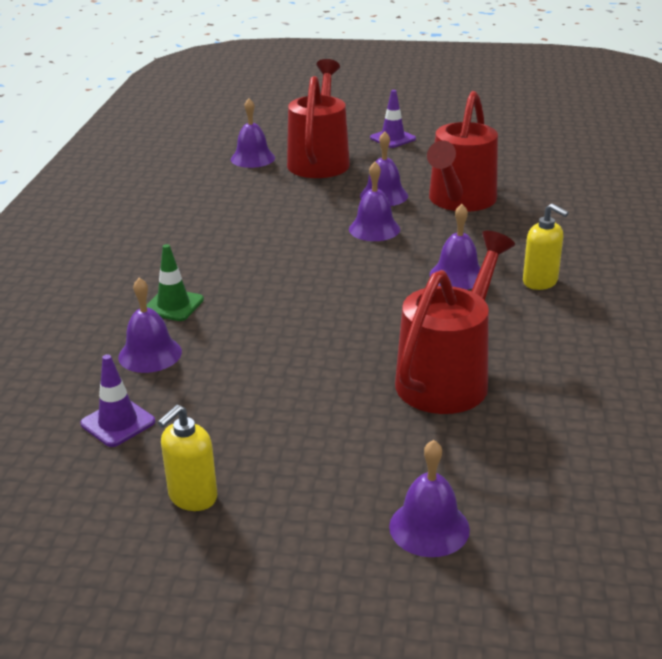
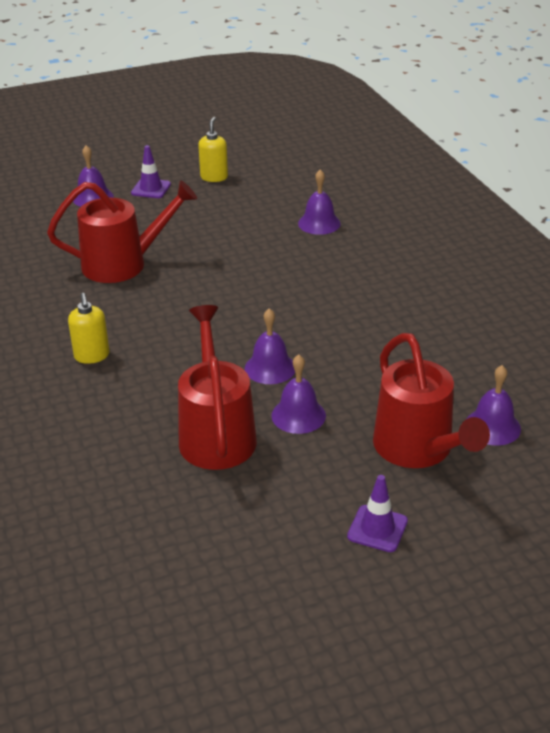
camera: 150 degrees right, 5 degrees up
purple traffic cone [80,354,155,447] -> purple traffic cone moved to [131,145,171,198]
green traffic cone [147,244,204,321] -> none
red watering can [395,231,515,414] -> red watering can turned 105 degrees counterclockwise [47,180,197,283]
purple bell [430,204,481,290] -> none
yellow soap dispenser [523,203,569,290] -> yellow soap dispenser turned 120 degrees counterclockwise [68,293,109,364]

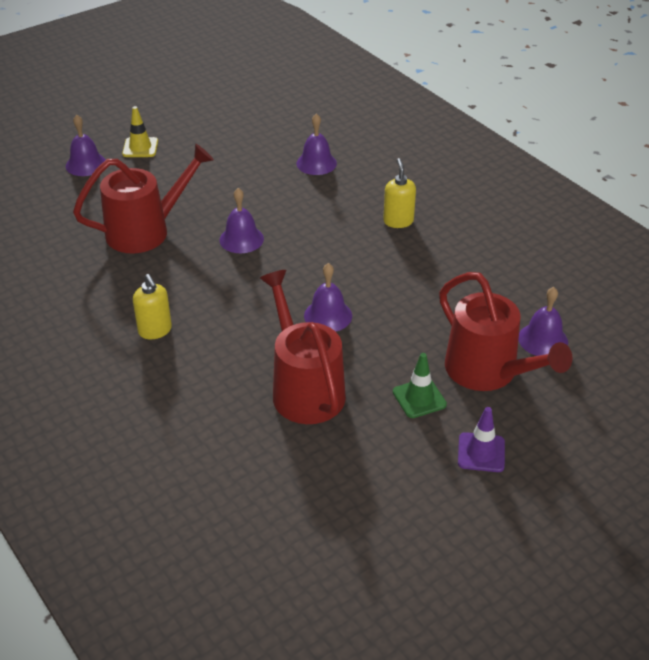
camera: 15 degrees left, 5 degrees up
purple traffic cone [131,145,171,198] -> yellow traffic cone [122,106,158,157]
yellow soap dispenser [198,117,228,182] -> yellow soap dispenser moved to [383,158,416,228]
purple bell [271,354,326,434] -> purple bell moved to [219,188,264,253]
none -> green traffic cone [393,353,447,418]

